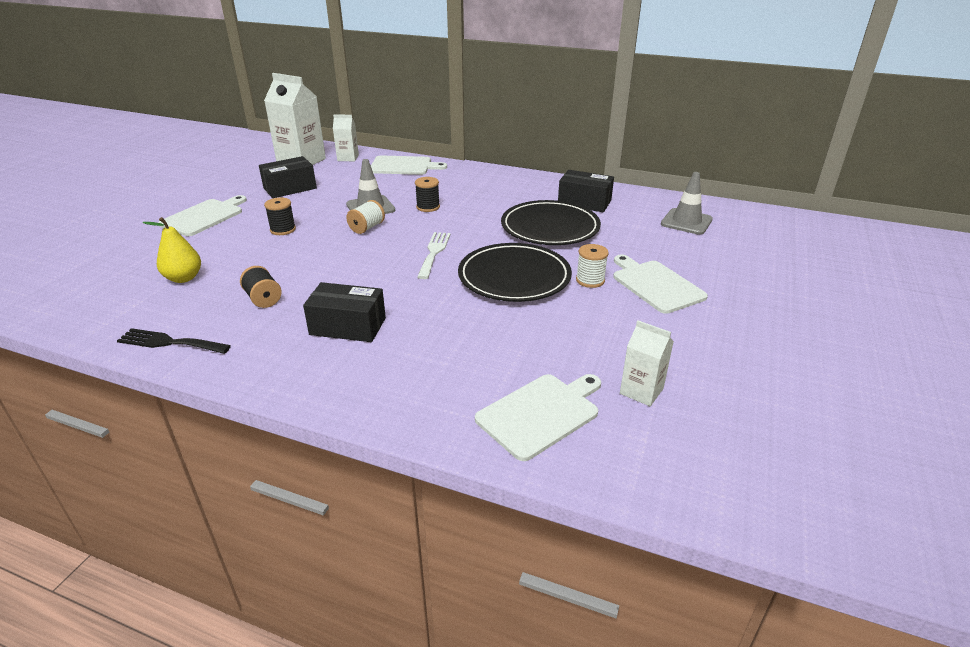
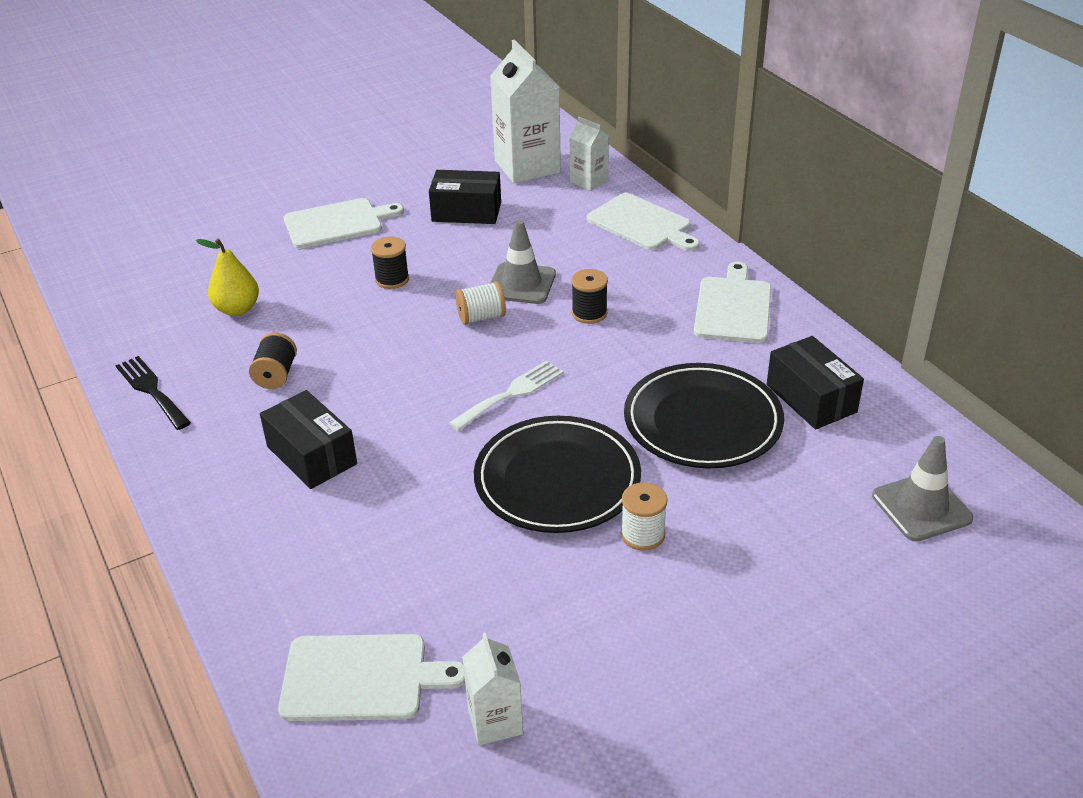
camera: 40 degrees right, 5 degrees up
white cutting board [613,255,708,314] -> white cutting board moved to [694,262,771,343]

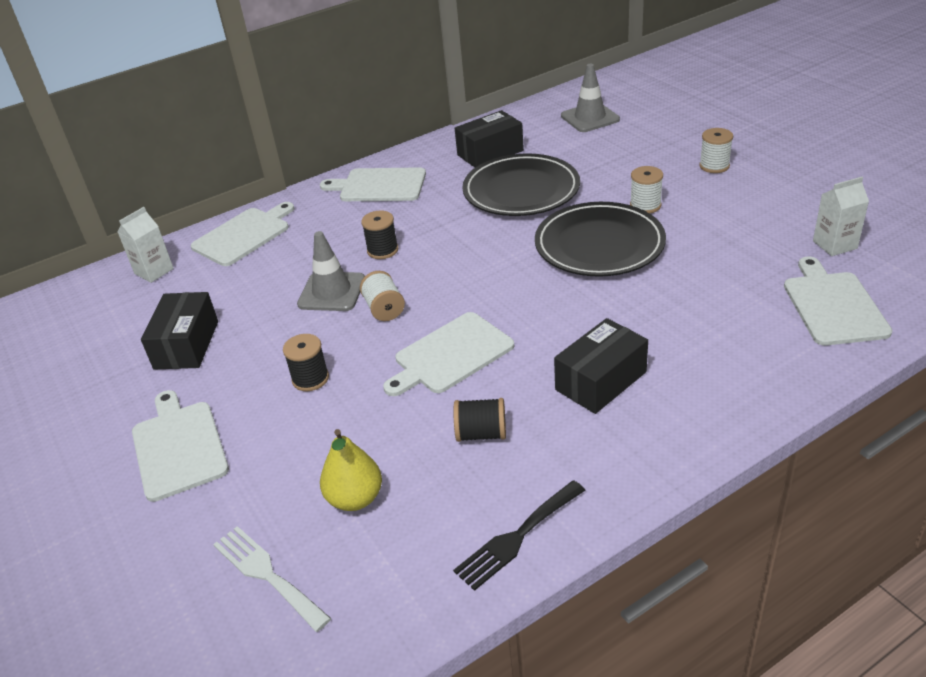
camera: 90 degrees left, 0 degrees up
white fork [449,360,564,431] -> white fork moved to [213,526,331,632]
white carton [490,40,561,183] -> none
none -> white cutting board [383,312,514,396]
none -> white spool [699,128,733,173]

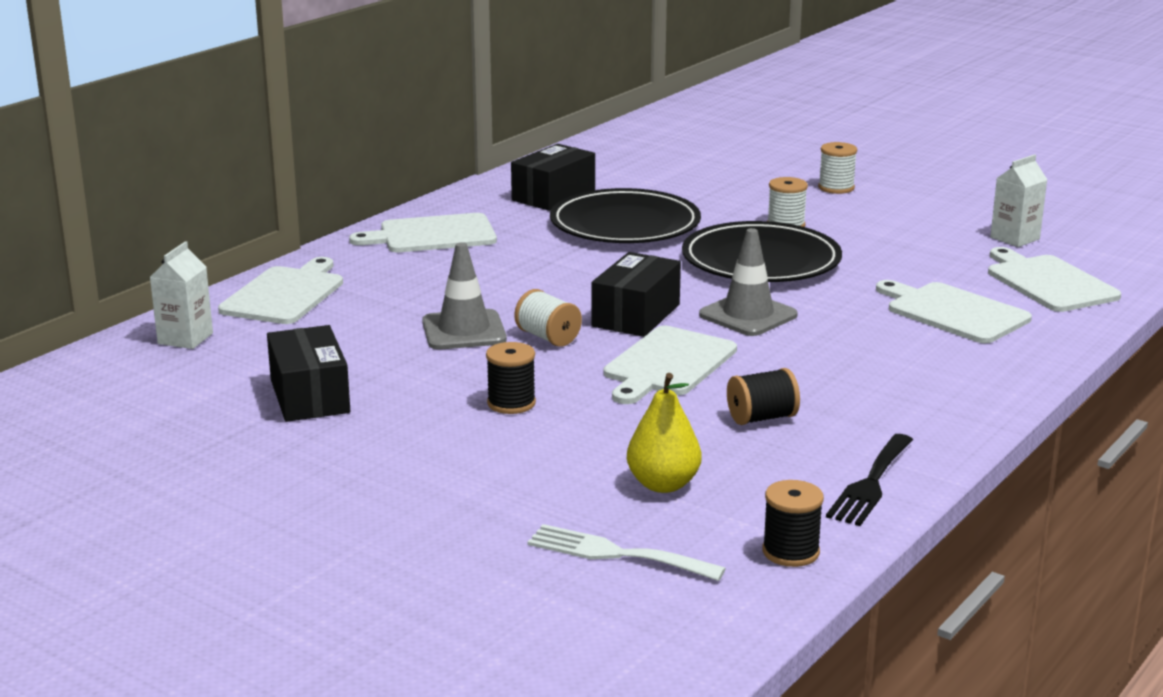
camera: 25 degrees left, 15 degrees down
white cutting board [132,390,229,502] -> white cutting board moved to [876,280,1032,343]
black spool [361,211,398,259] -> black spool moved to [762,480,824,567]
black box [554,318,648,414] -> black box moved to [592,252,681,337]
grey traffic cone [561,64,620,132] -> grey traffic cone moved to [699,228,798,336]

